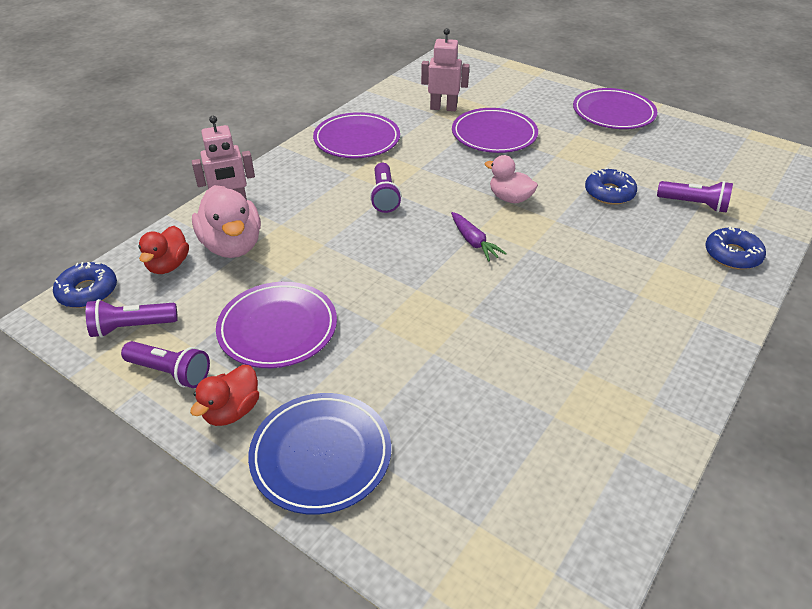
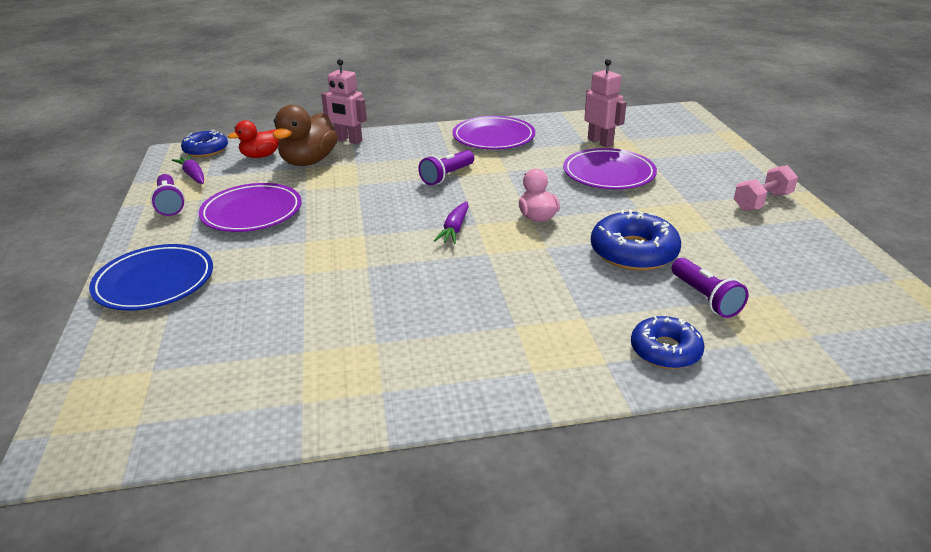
camera: 45 degrees right, 10 degrees down
purple flashlight [86,299,178,338] -> purple carrot [172,155,204,184]
red duck [190,365,259,426] -> none
pink duck [192,185,261,258] -> brown duck [273,105,338,166]
purple plate [573,88,657,129] -> pink dumbbell [734,165,798,211]
blue donut [585,168,637,205] -> blue donut [591,210,681,271], size x1.51

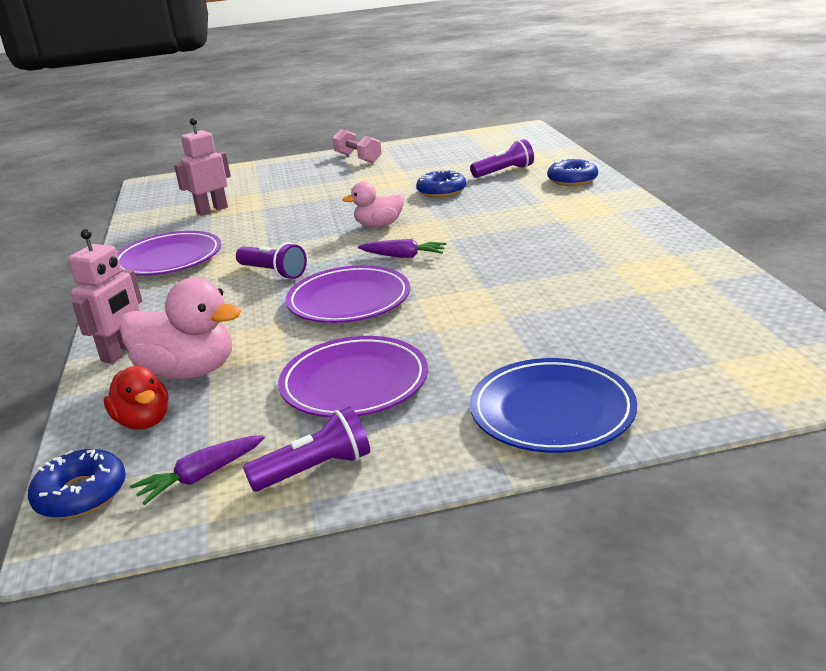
camera: 90 degrees left, 5 degrees down
brown duck [273,105,338,166] -> pink duck [119,278,241,379]
purple plate [563,148,657,189] -> purple plate moved to [286,265,410,323]
blue donut [591,210,681,271] -> blue donut [416,170,466,198], size x0.66

